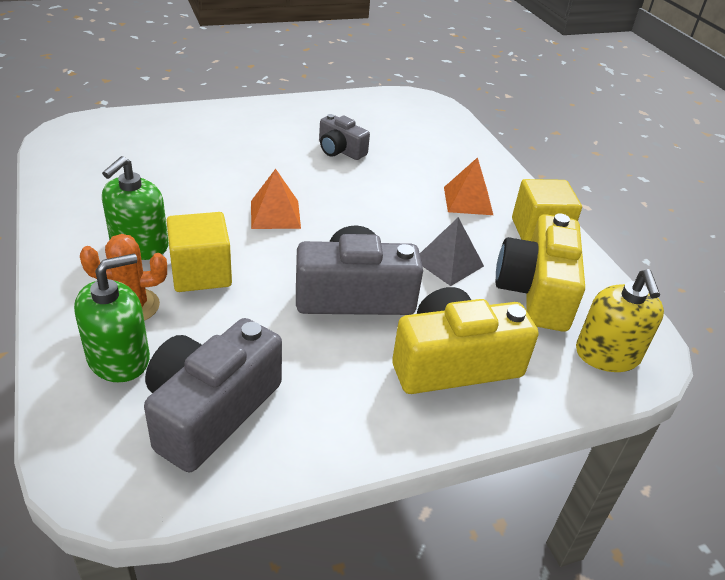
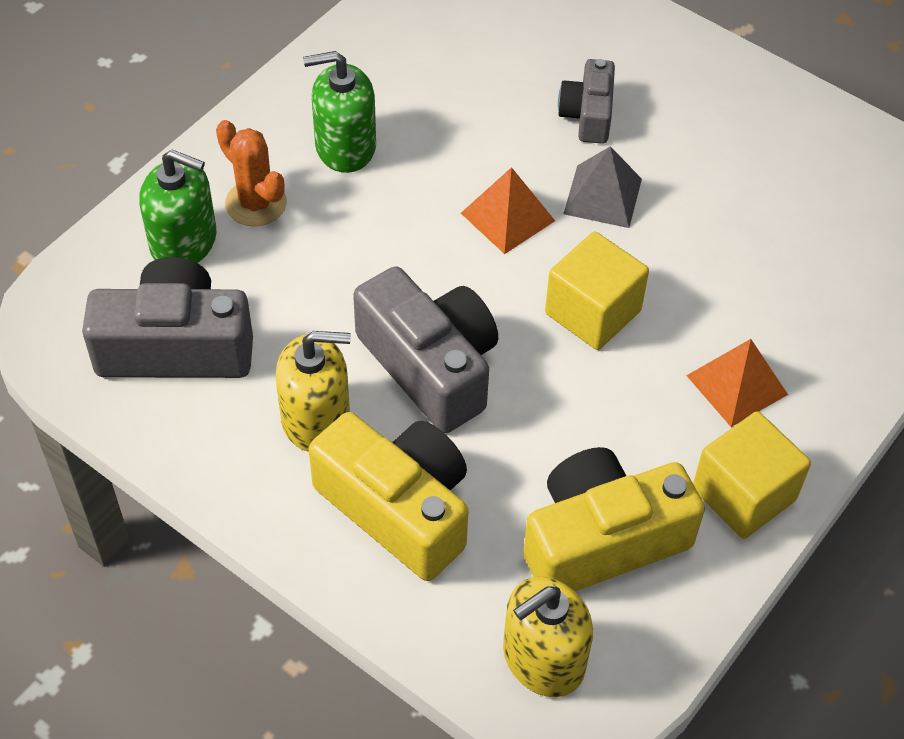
camera: 60 degrees right, 15 degrees up
yellow cube [166,212,232,292] -> yellow cube moved to [545,232,649,350]
grey camera [319,114,370,160] -> grey camera moved to [558,59,615,144]
grey pyramid [420,217,484,286] -> grey pyramid moved to [563,146,642,228]
none -> yellow soap dispenser [275,331,351,452]

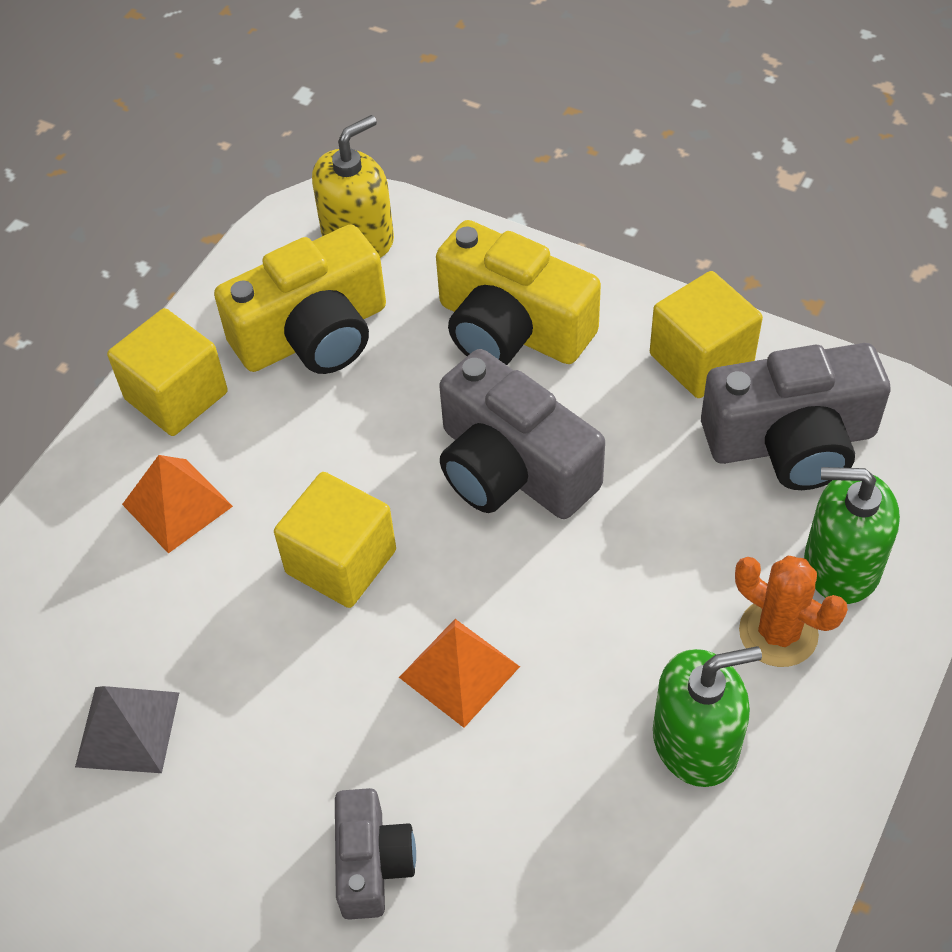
camera: 175 degrees right, 0 degrees up
yellow soap dispenser [275,331,351,452] -> none
grey pyramid [563,146,642,228] -> grey pyramid moved to [75,686,179,773]
none -> yellow cube [650,271,763,398]

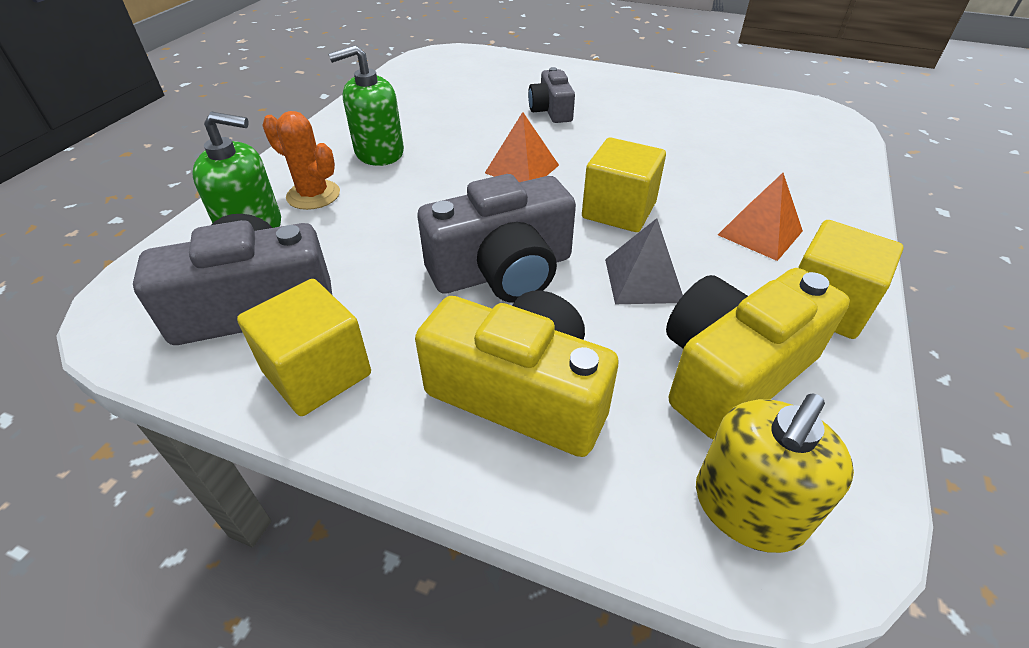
camera: 170 degrees right, 10 degrees down
grey pyramid [75,686,179,773] -> grey pyramid moved to [605,218,683,304]
grey camera [439,349,605,519] -> grey camera turned 120 degrees clockwise [418,174,576,303]

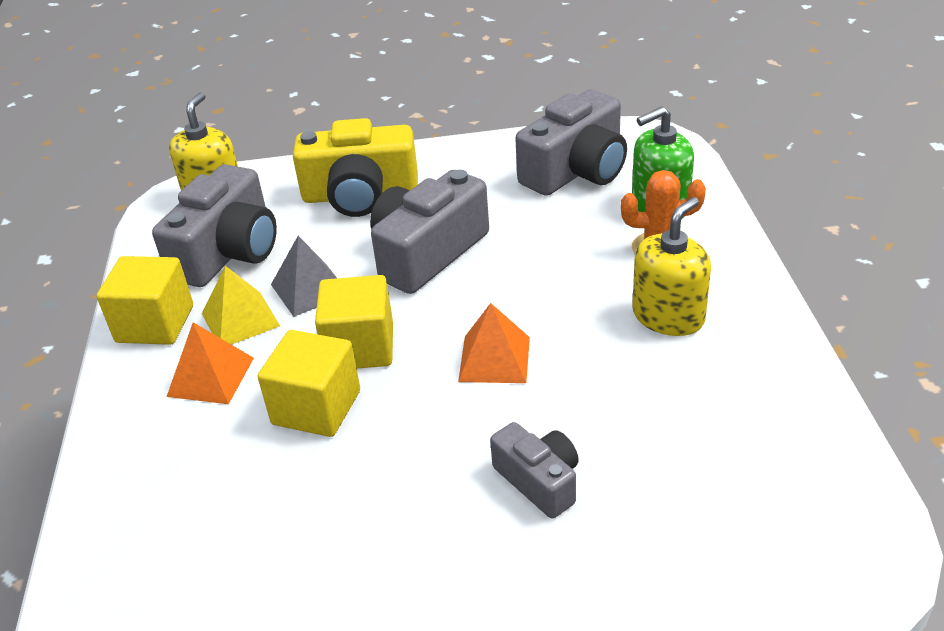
camera: 155 degrees right, 5 degrees down
yellow cube [237,279,371,416] -> yellow cube moved to [258,330,360,437]
green soap dispenser [328,45,404,166] -> yellow soap dispenser [632,197,711,336]
yellow camera [666,268,850,439] -> grey camera [152,164,277,287]
none -> yellow pyramid [202,266,280,345]

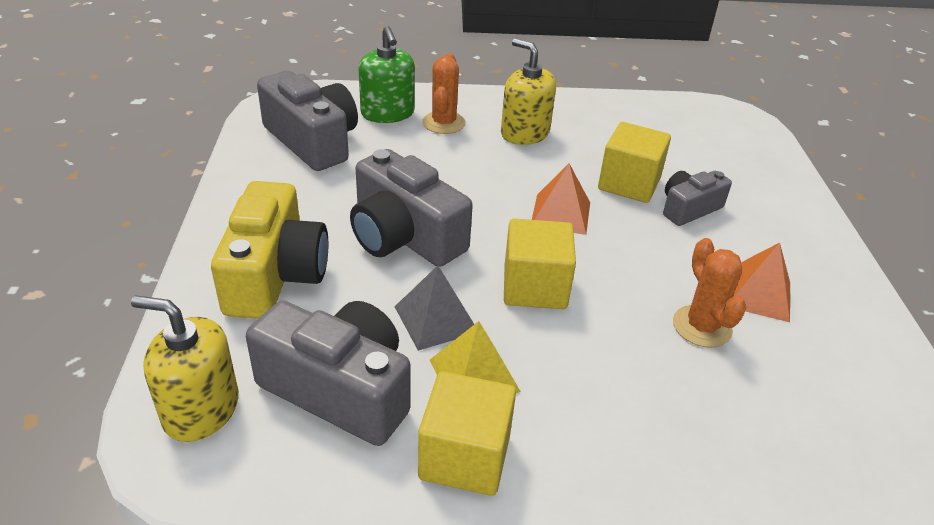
camera: 90 degrees left, 0 degrees up
orange pyramid [166,322,254,404] -> orange pyramid moved to [733,242,790,322]
yellow cube [258,330,360,437] -> yellow cube moved to [598,122,671,203]
none -> orange cactus [673,238,747,348]

